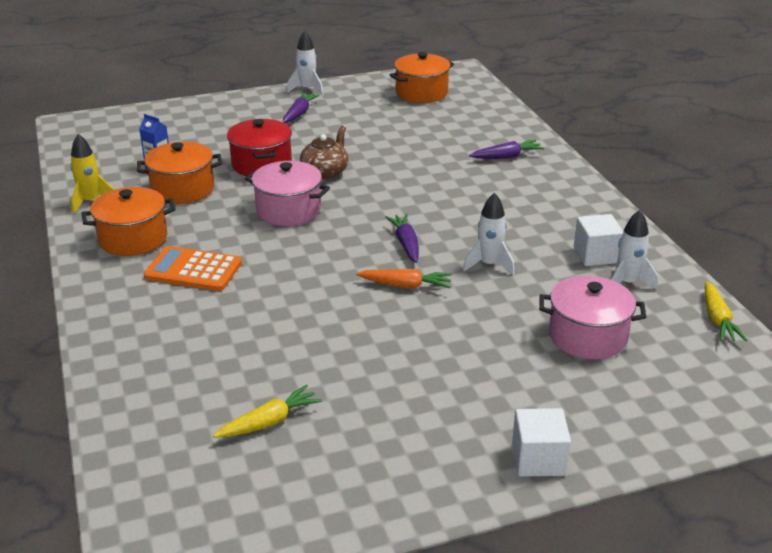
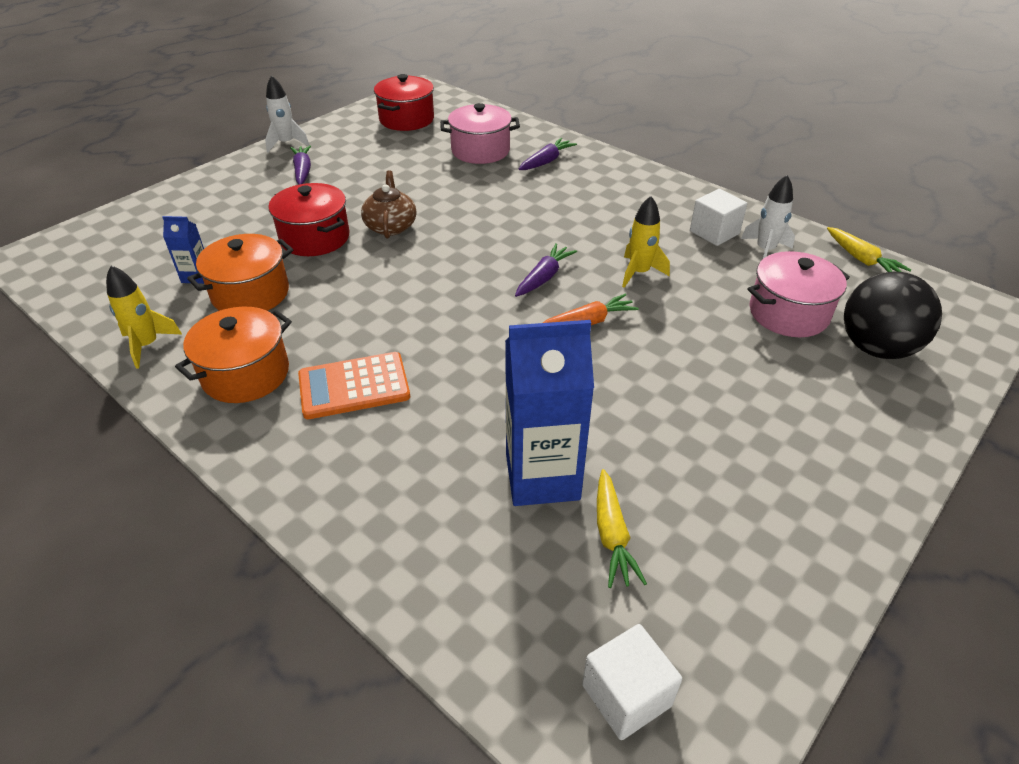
camera: 30 degrees left, 10 degrees up
yellow carrot [213,385,322,438] -> yellow carrot turned 150 degrees clockwise [597,469,647,588]
pink pot [245,161,330,226] -> pink pot moved to [440,103,520,164]
purple carrot [385,214,419,263] -> purple carrot turned 75 degrees clockwise [515,243,577,297]
orange pot [390,52,454,103] -> red pot [374,74,434,131]
white rocket [463,192,515,275] -> yellow rocket [622,196,670,288]
white cube [512,408,571,477] -> white cube moved to [582,624,682,740]
none -> blue carton [505,320,594,506]
none -> black ball [844,272,942,359]

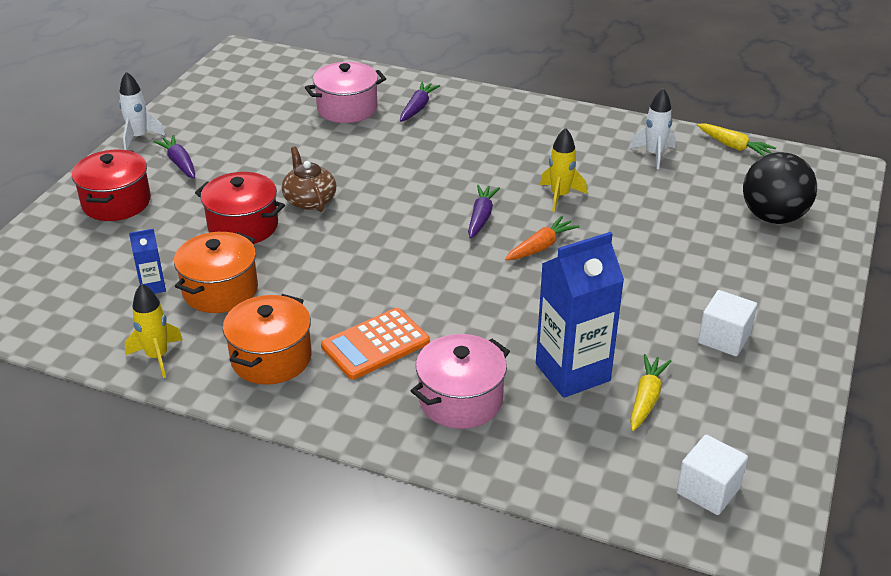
camera: 20 degrees left, 5 degrees down
red pot [374,74,434,131] -> red pot moved to [72,150,151,221]
yellow carrot [597,469,647,588] -> yellow carrot turned 135 degrees counterclockwise [630,354,671,431]
white cube [690,189,747,246] -> white cube moved to [698,290,757,356]
pink pot [748,251,850,337] -> pink pot moved to [411,334,510,429]

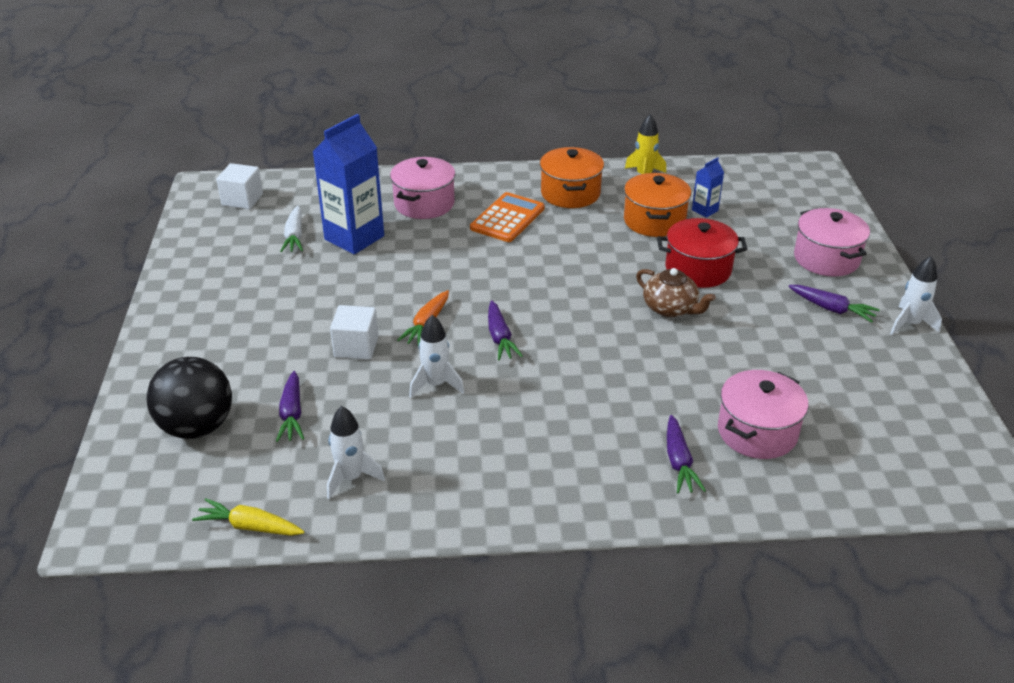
camera: 155 degrees right, 0 degrees up
red pot [72,150,151,221] -> pink pot [794,208,870,277]
yellow rocket [540,128,587,212] -> white rocket [409,315,464,398]
yellow carrot [630,354,671,431] -> white carrot [280,205,303,252]
white cube [698,290,757,356] -> white cube moved to [330,305,379,360]
none -> purple carrot [276,371,304,442]

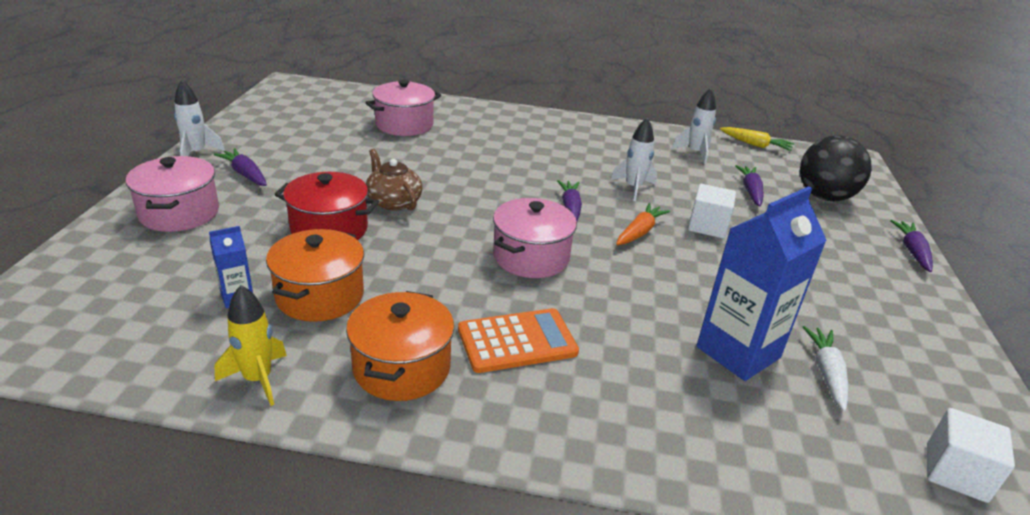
camera: 170 degrees left, 5 degrees down
pink pot [390,157,455,219] -> pink pot moved to [493,198,577,278]
orange calculator [470,192,545,242] -> orange calculator turned 150 degrees counterclockwise [458,308,579,373]
purple carrot [667,415,706,494] -> purple carrot moved to [890,220,933,272]

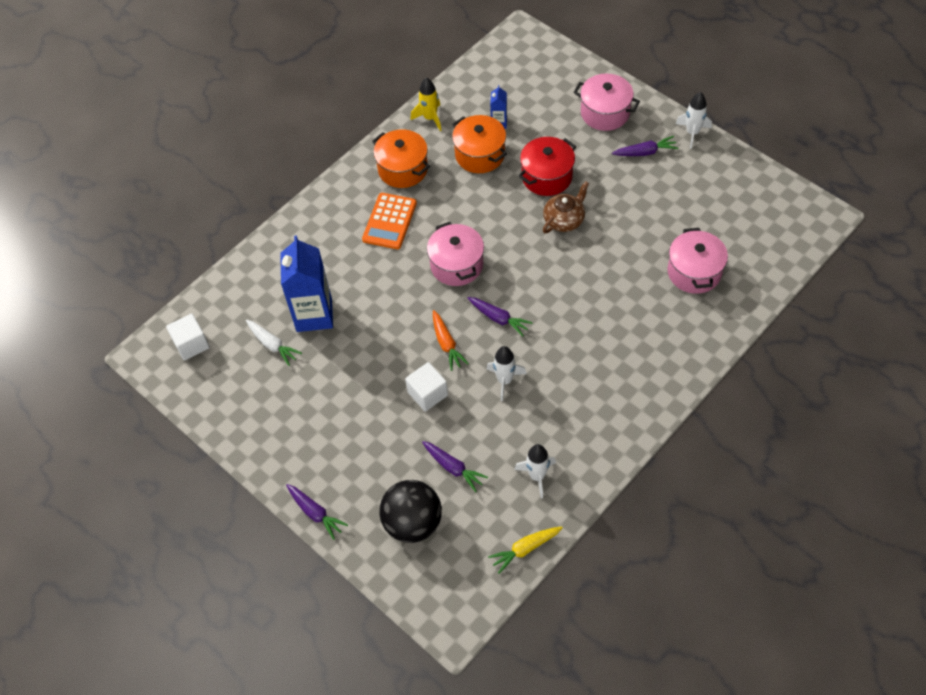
camera: 130 degrees right, 25 degrees up
brown teapot [366,149,423,211] -> brown teapot turned 45 degrees counterclockwise [543,181,589,233]

